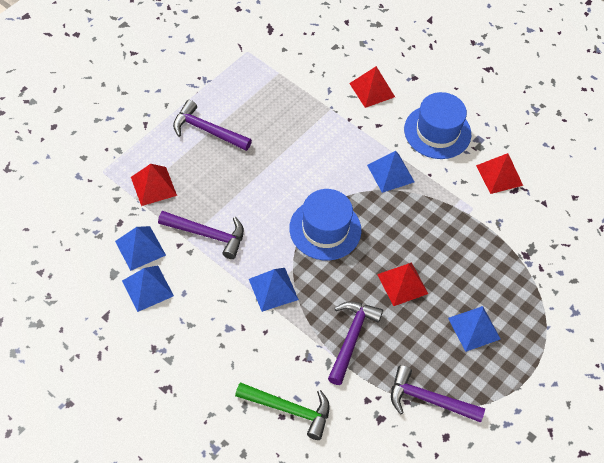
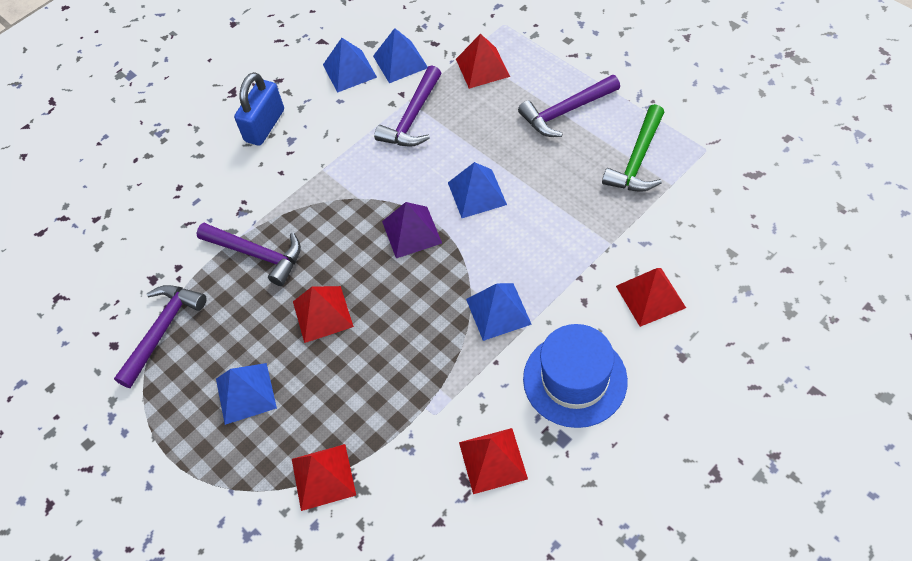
camera: 105 degrees right, 0 degrees up
purple hammer [173,100,252,151] -> purple hammer turned 150 degrees counterclockwise [518,75,620,137]
green hammer [235,382,330,440] -> green hammer moved to [602,104,664,192]
blue pyramid [249,268,299,312] -> blue pyramid moved to [448,162,507,218]
blue hat [289,189,362,261] -> purple pyramid [382,202,442,258]
none -> blue padlock [234,72,284,146]
none -> red pyramid [292,444,356,511]

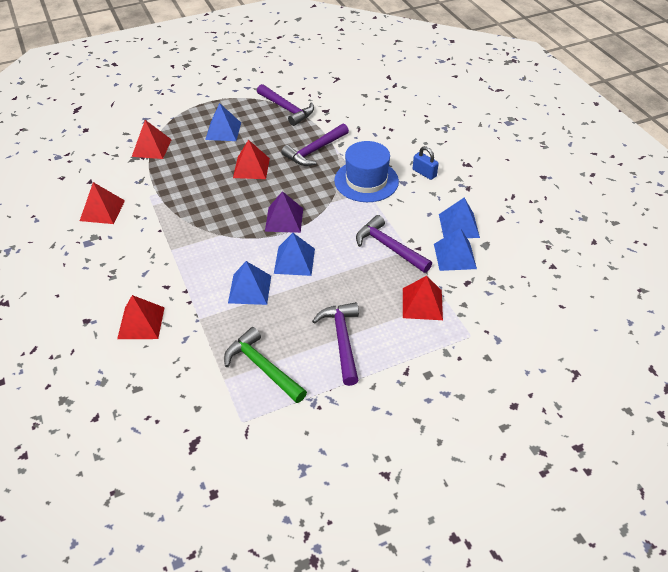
camera: 105 degrees right, 10 degrees down
blue padlock [234,72,284,146] -> blue padlock [413,146,439,180], size x0.63
blue pyramid [466,283,532,341] -> blue pyramid moved to [228,261,271,305]
blue hat [523,324,628,428] -> blue hat moved to [334,141,399,202]

